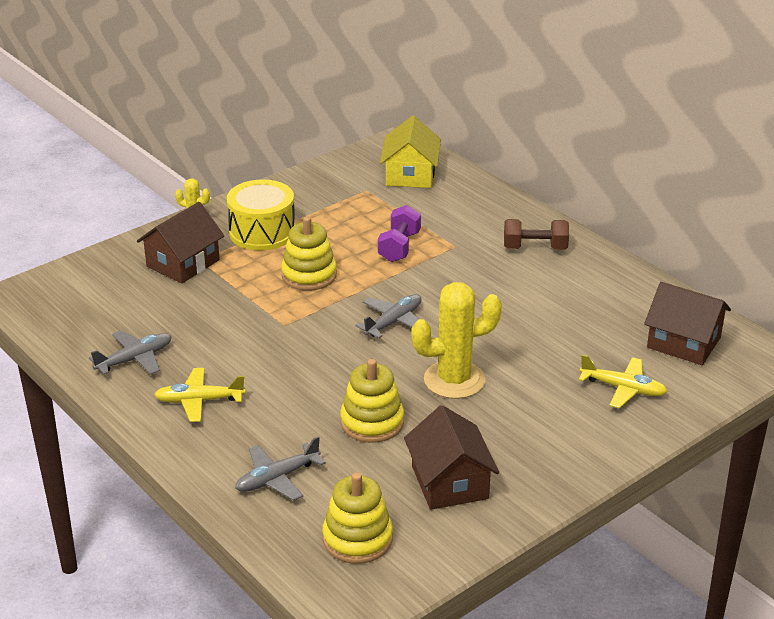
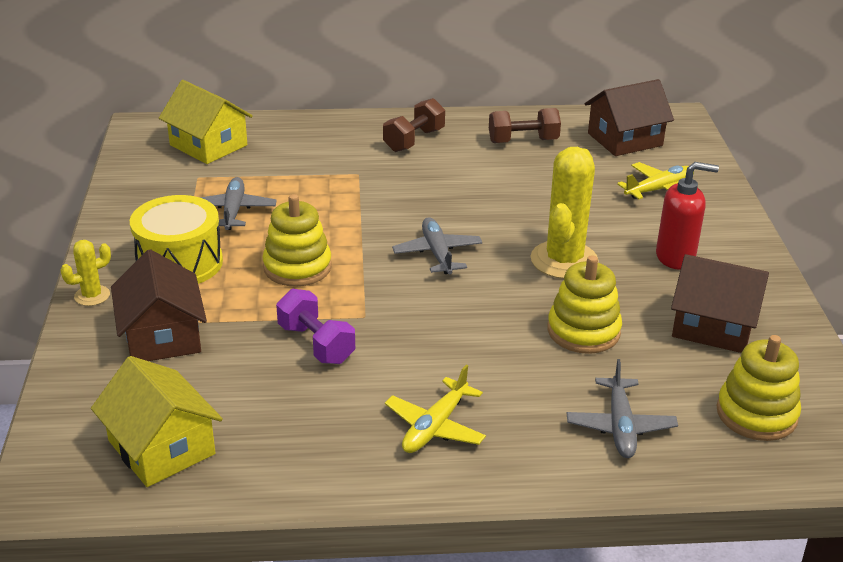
camera: 55 degrees left, 0 degrees up
grey plane [89,331,172,375] -> grey plane moved to [200,177,277,230]
purple dumbbell [378,205,421,262] -> purple dumbbell moved to [276,289,355,364]
none -> yellow house [91,356,223,487]
none -> brown dumbbell [489,108,561,143]
none -> red soap dispenser [656,162,719,270]

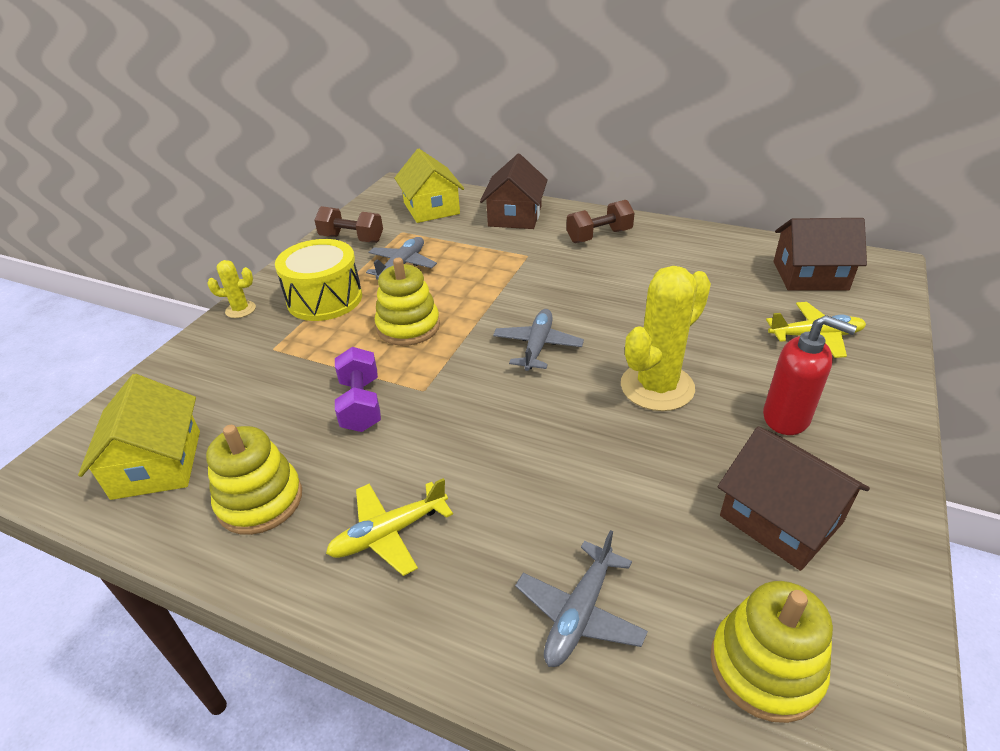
camera: 30 degrees right, 5 degrees up
brown house [111,249,207,361] -> brown house moved to [480,154,548,229]
brown dumbbell [489,108,561,143] -> brown dumbbell moved to [314,206,383,243]
yellow stacking toy [548,255,622,354] -> yellow stacking toy moved to [206,425,302,535]

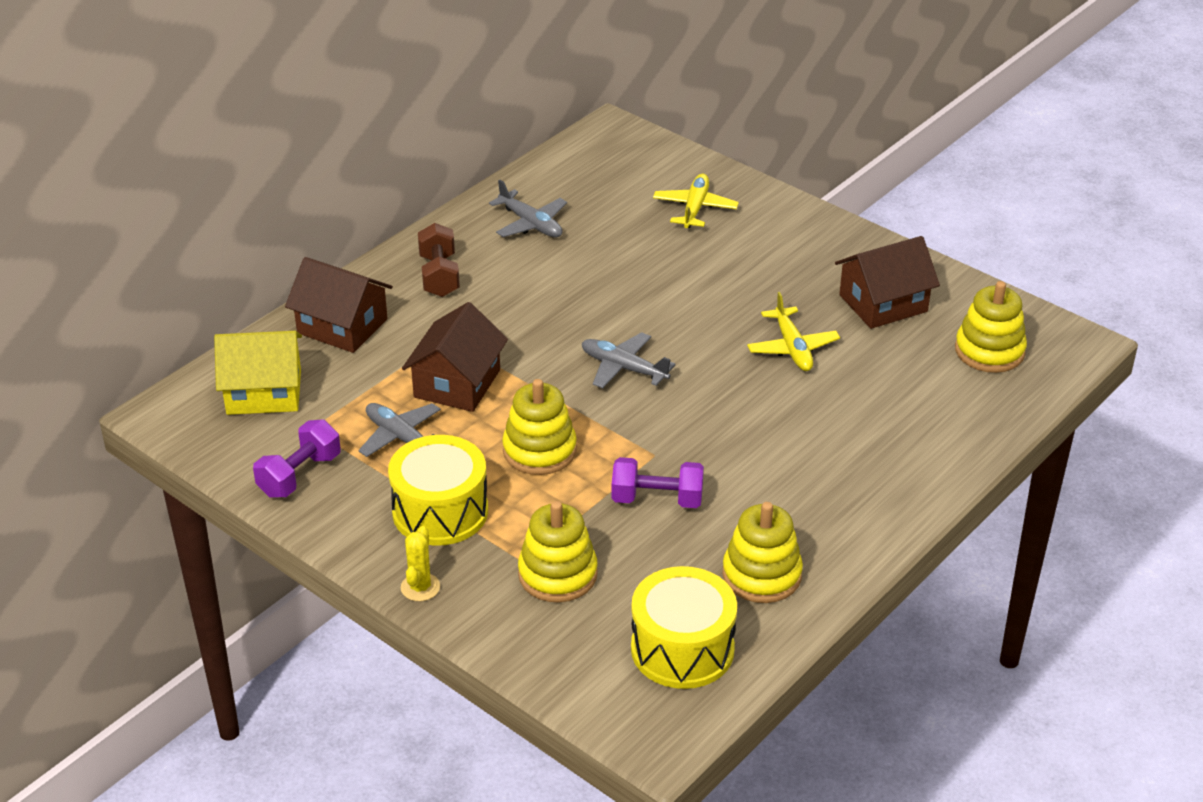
camera: 75 degrees left, 0 degrees up
yellow house [78,374,200,500] -> yellow drum [631,566,737,689]
brown dumbbell [314,206,383,243] -> purple dumbbell [253,420,341,498]
yellow plane [326,478,453,576] -> yellow plane moved to [747,292,840,371]
grey plane [515,530,648,667] -> grey plane moved to [489,179,567,237]
yellow cactus [621,266,711,411] -> none
red soap dispenser [763,315,857,435] -> none
brown house [773,218,867,291] -> brown house moved to [402,302,508,412]
none -> yellow stacking toy [518,501,598,602]

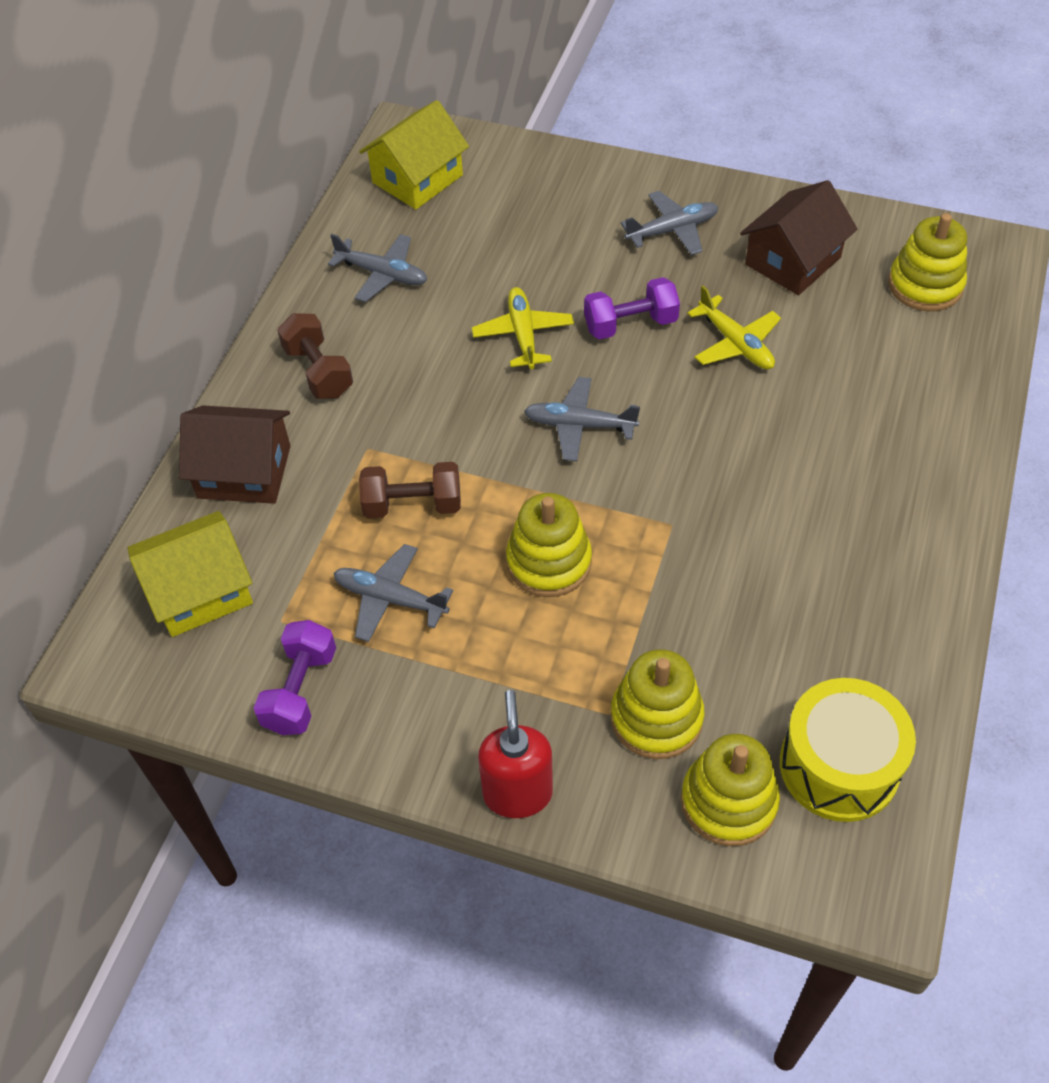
camera: 20 degrees left, 15 degrees up
yellow drum [388,435,488,546] -> none
yellow cactus [401,526,440,601] -> red soap dispenser [478,690,553,818]
brown house [402,302,508,412] -> brown dumbbell [359,462,461,519]
purple dumbbell [612,457,704,508] -> purple dumbbell moved to [584,277,680,340]
yellow plane [653,174,739,228] -> yellow plane moved to [472,287,574,369]
yellow stacking toy [722,502,803,603] -> yellow stacking toy moved to [681,734,780,846]
none -> yellow house [359,100,469,209]
none -> grey plane [621,191,718,255]

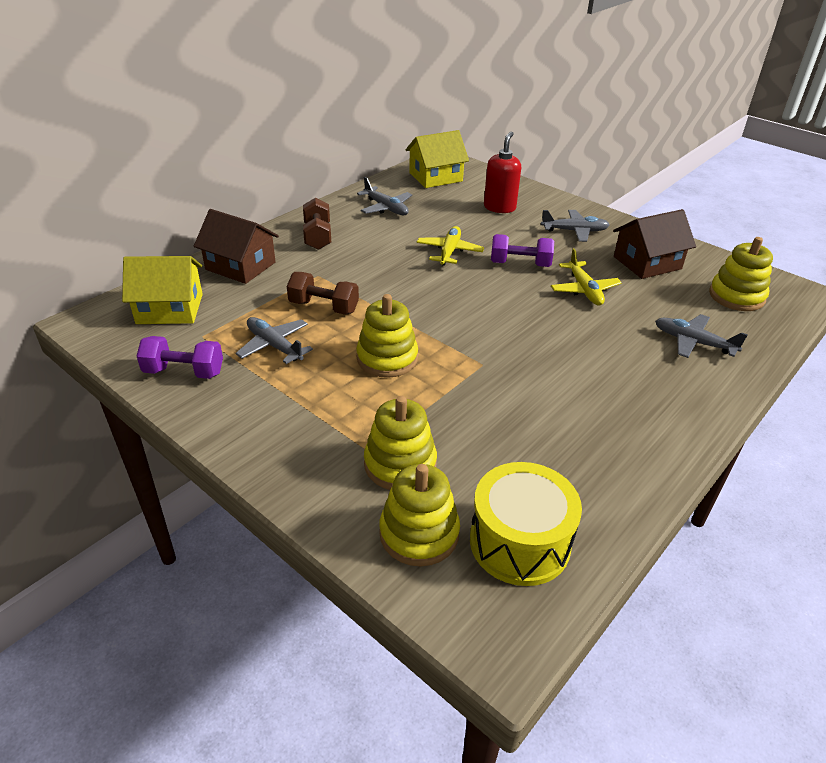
camera: 20 degrees right, 15 degrees down
purple dumbbell [254,620,336,735] -> purple dumbbell turned 60 degrees clockwise [137,336,223,379]
red soap dispenser [478,690,553,818] -> red soap dispenser moved to [484,131,521,213]
grey plane [524,377,640,461] -> grey plane moved to [655,314,748,358]

